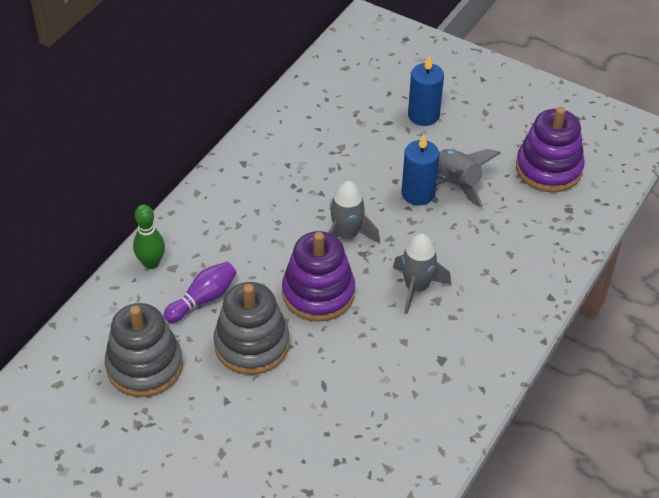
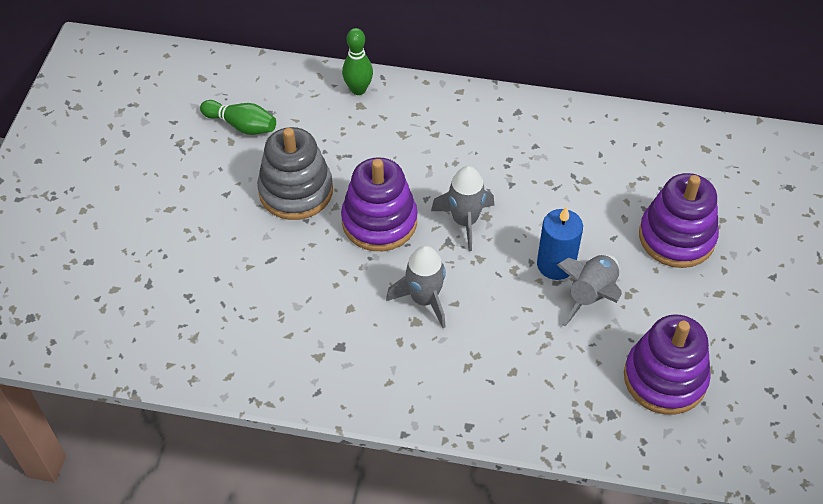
camera: 70 degrees right, 5 degrees up
grey stacking toy [105,303,183,397] -> green bowling pin [200,100,276,135]
purple bowling pin [164,262,236,323] -> none
blue candle [408,55,444,126] -> purple stacking toy [639,173,719,268]

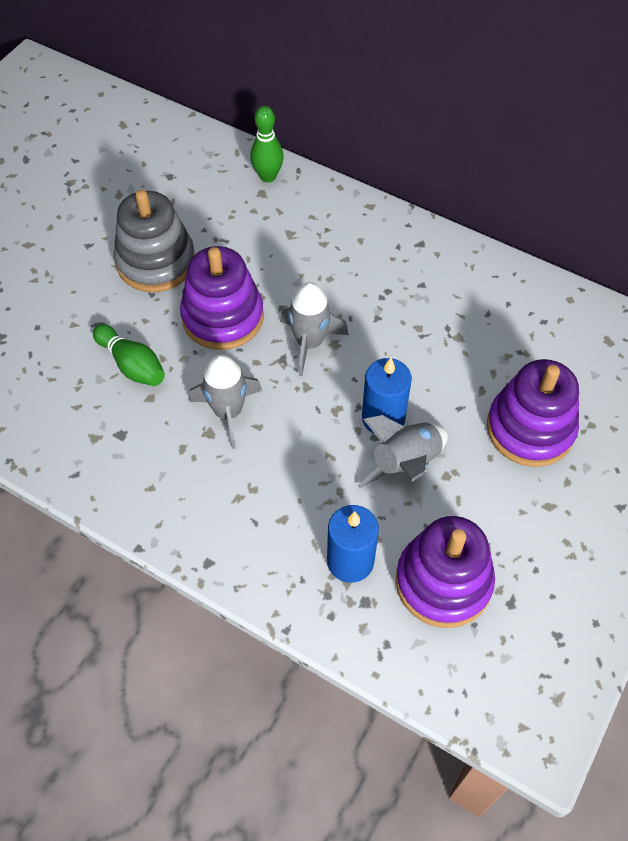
camera: 20 degrees right, 5 degrees up
green bowling pin [200,100,276,135] -> green bowling pin moved to [93,324,165,386]
none -> blue candle [327,505,379,583]

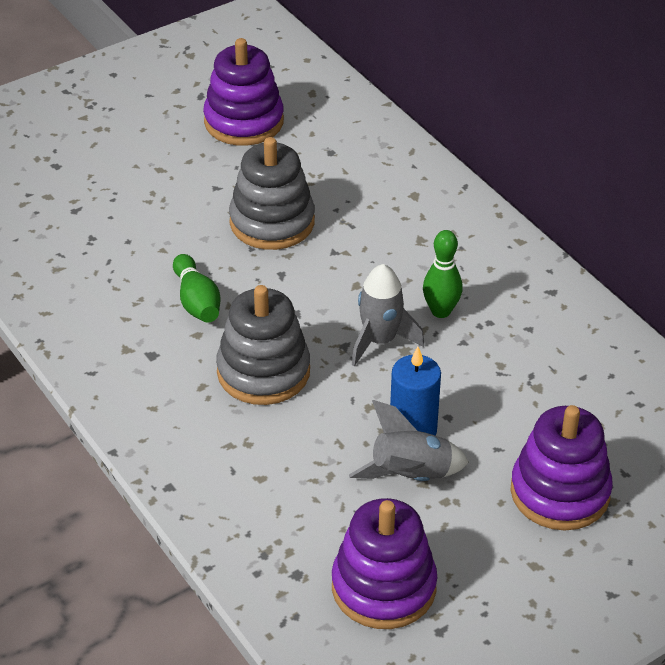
camera: 25 degrees right, 15 degrees down
purple stacking toy [180,246,264,350] -> purple stacking toy moved to [203,38,284,146]
grey rocket [189,354,262,449] -> grey stacking toy [216,285,310,405]
green bowling pin [250,106,284,182] -> green bowling pin moved to [423,230,463,318]
blue candle [327,505,379,583] -> none

